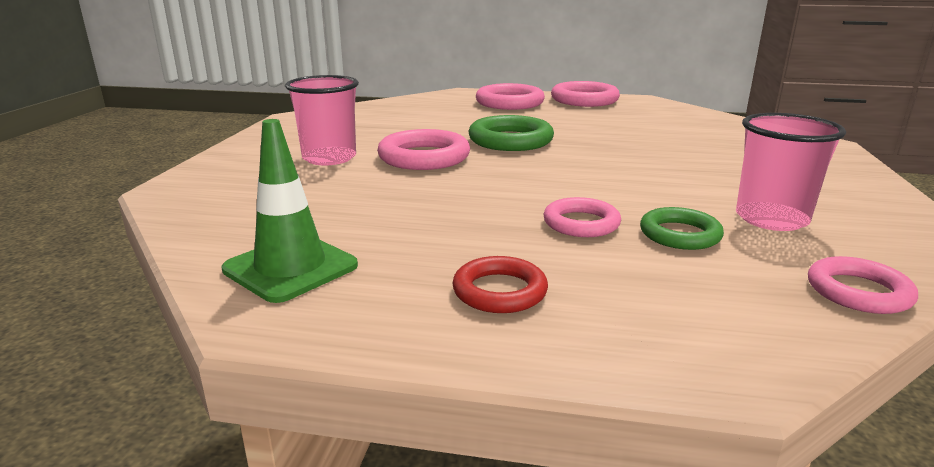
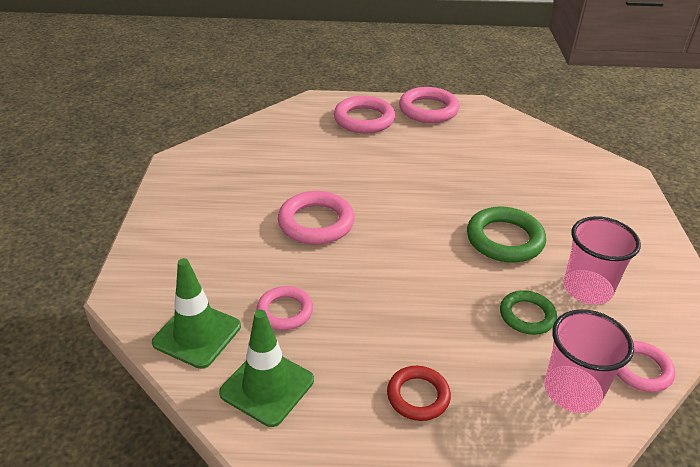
camera: 10 degrees left, 15 degrees up
pink cup [285,75,359,165] -> pink cup moved to [544,309,634,413]
green ring [468,115,554,151] -> green ring moved to [467,207,546,263]
pink ring [544,197,621,237] -> pink ring moved to [257,286,313,330]
none -> green traffic cone [152,258,241,369]

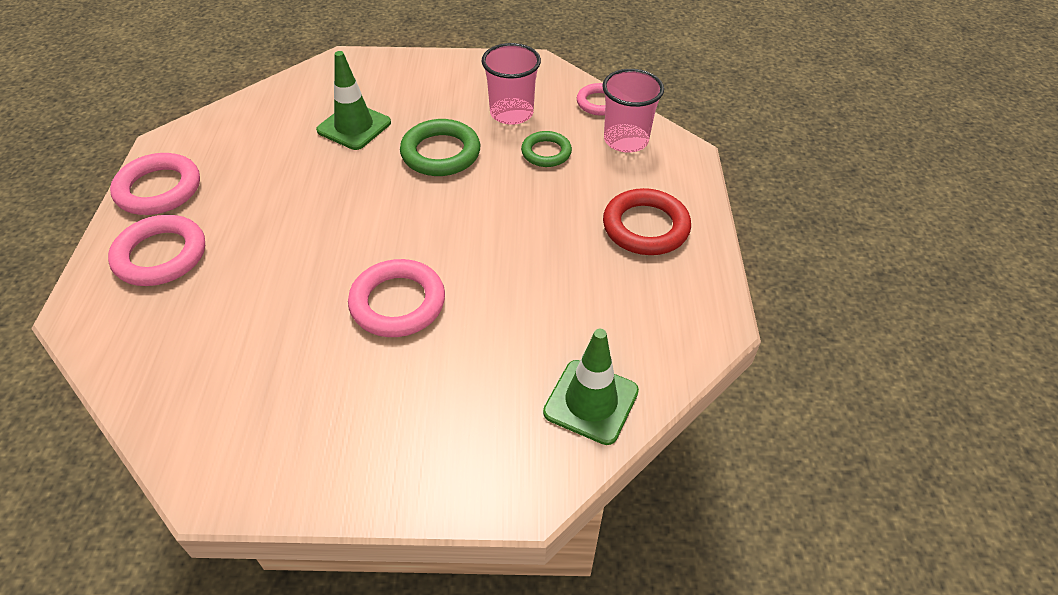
camera: 90 degrees left, 10 degrees up
green traffic cone [219,310,314,427] -> green traffic cone moved to [316,51,391,150]
pink ring [257,286,313,330] -> none
red ring [387,366,451,421] -> red ring [603,188,691,255], size x1.58

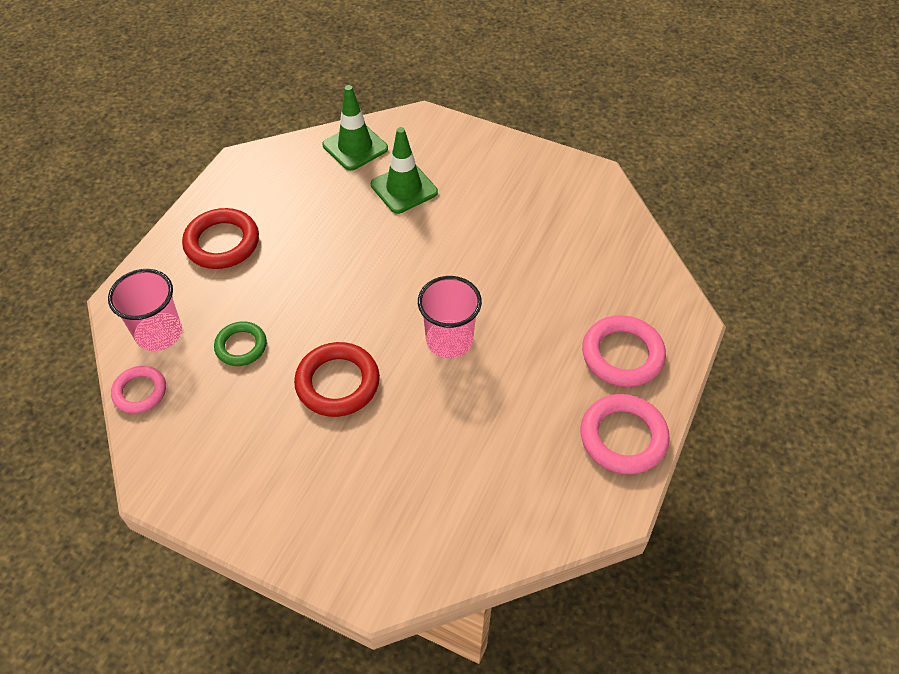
camera: 155 degrees left, 5 degrees up
green traffic cone [316,51,391,150] -> green traffic cone moved to [371,127,438,214]
pink ring [348,259,445,337] -> none
green ring [400,119,480,176] -> red ring [294,342,380,417]
pink cup [482,43,541,125] -> pink cup moved to [418,276,482,358]

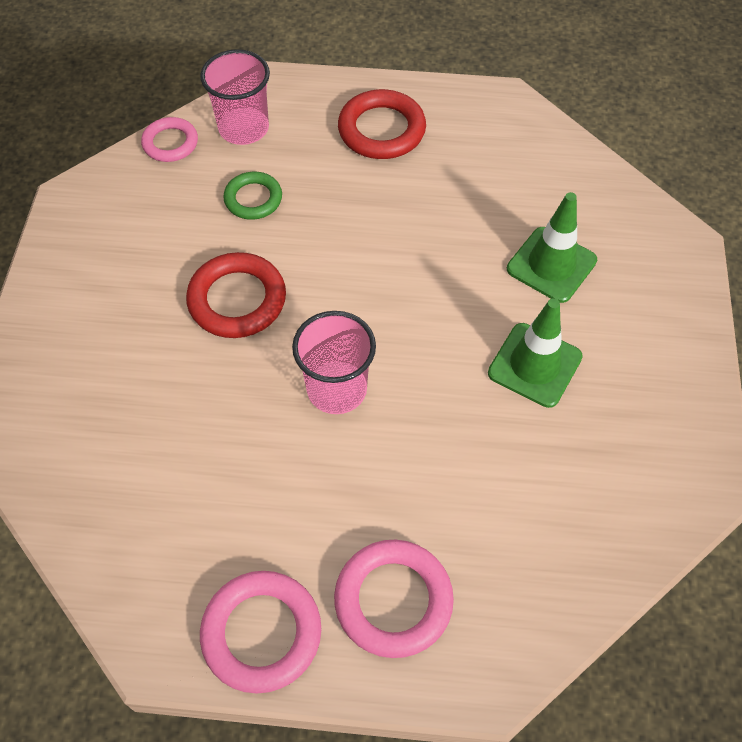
camera: 70 degrees right, 5 degrees up
green traffic cone [323,85,388,171] -> green traffic cone moved to [488,298,583,408]

